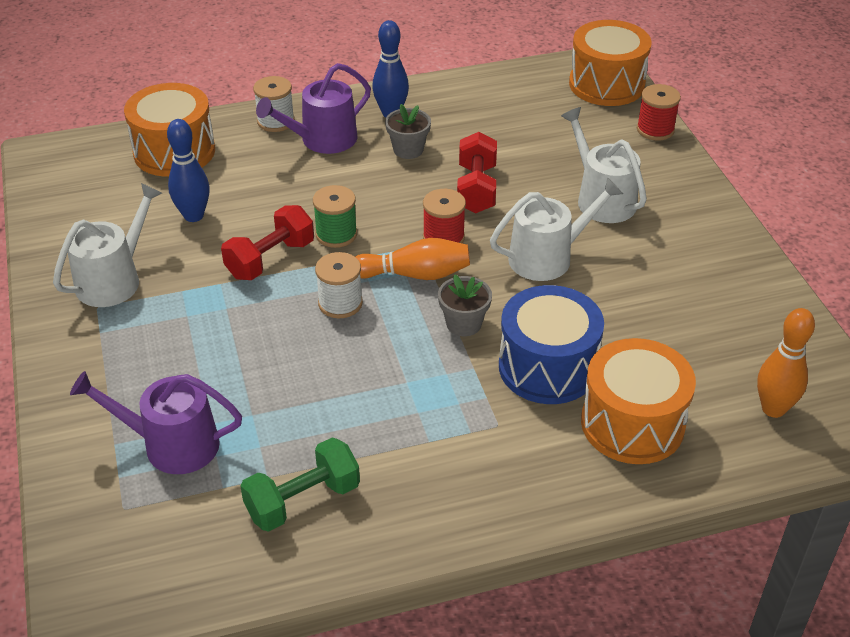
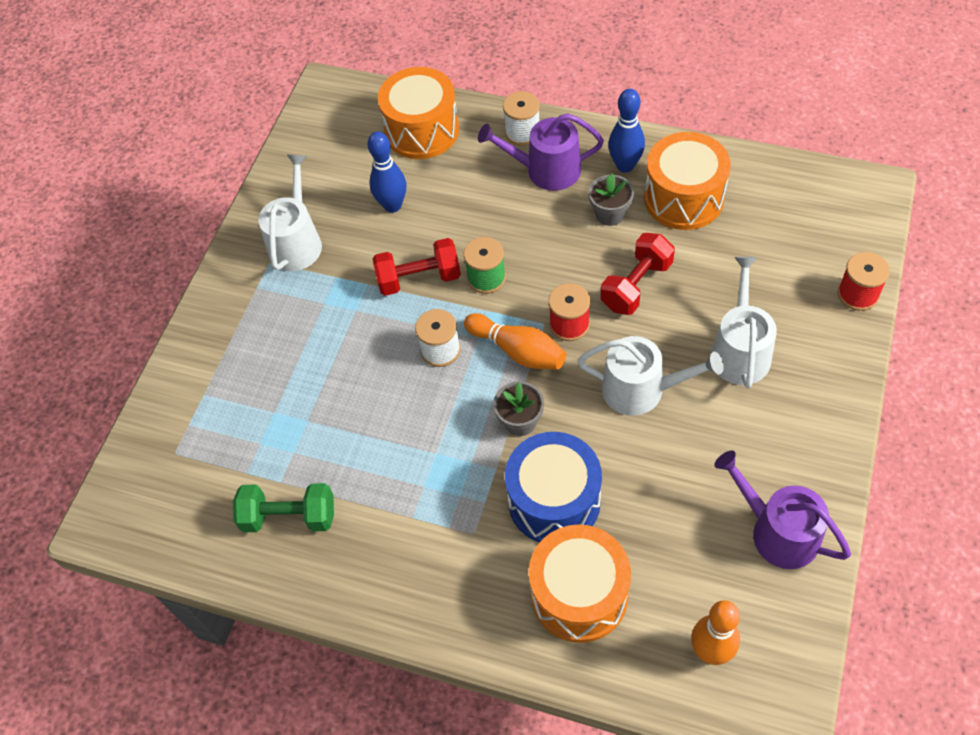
camera: 40 degrees right, 15 degrees up
white watering can [53,183,162,307] -> white watering can turned 60 degrees counterclockwise [258,155,322,271]
purple watering can [70,371,242,474] -> purple watering can moved to [714,451,851,569]
orange drum [569,20,652,106] -> orange drum moved to [644,132,731,230]

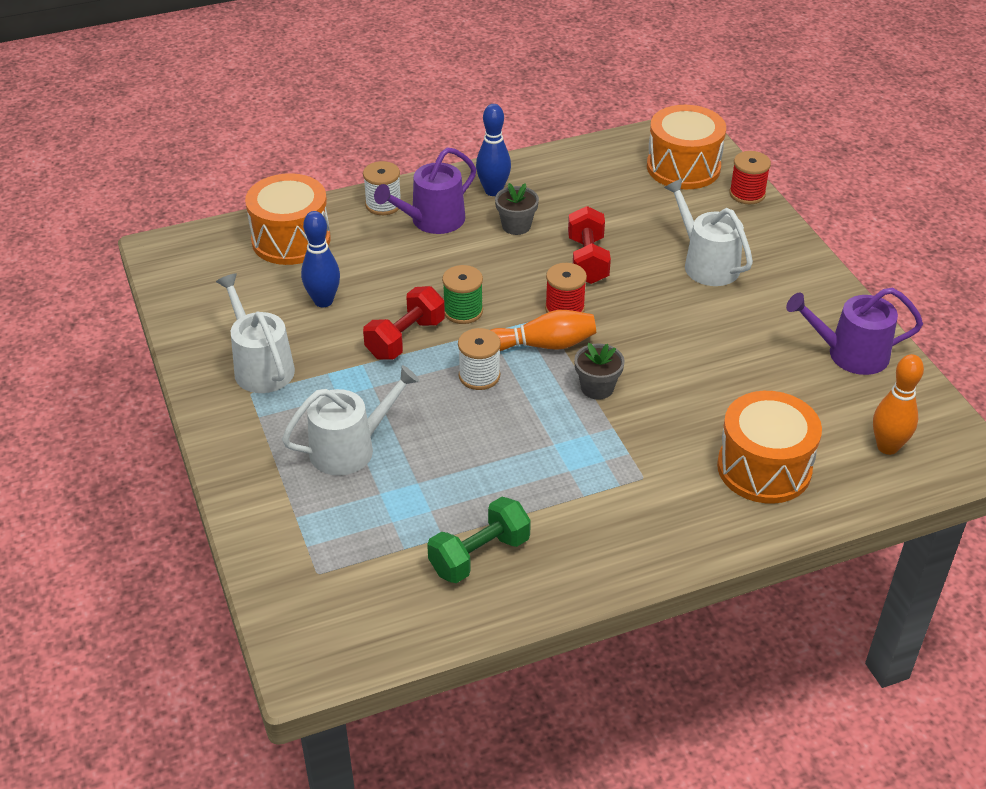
camera: 45 degrees left, 15 degrees down
blue drum [505,432,602,542] -> none
white watering can [577,336,724,416] -> white watering can moved to [282,365,419,476]
orange drum [644,132,731,230] -> orange drum moved to [647,105,726,189]

